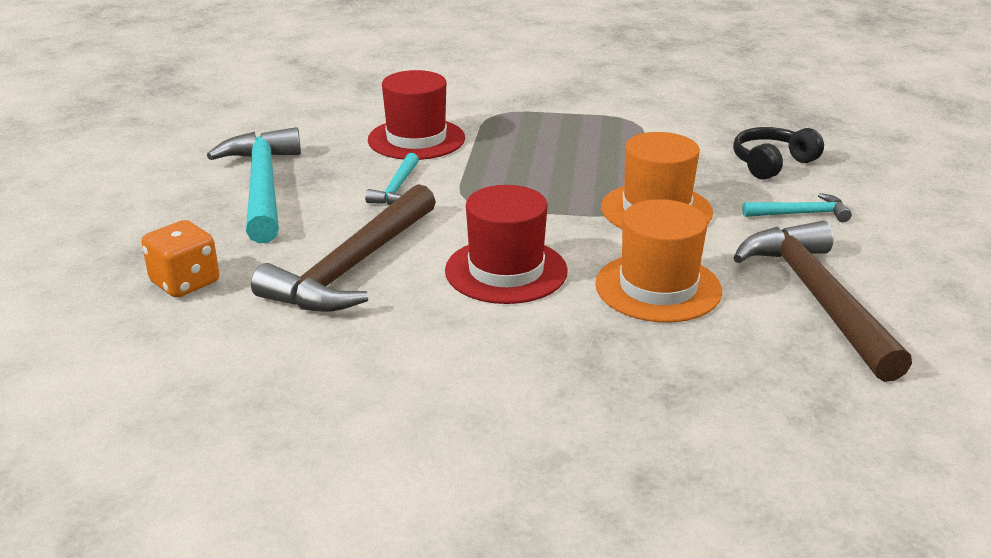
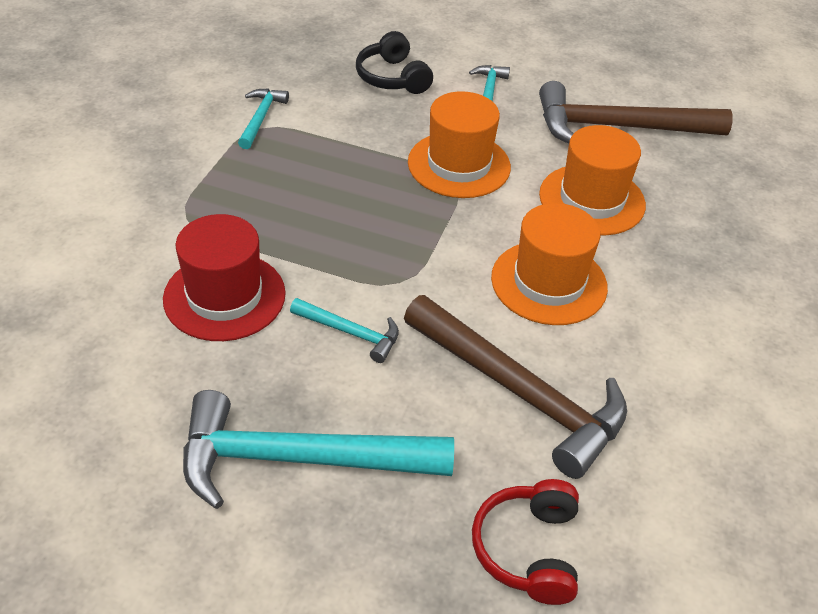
camera: 80 degrees left, 15 degrees up
orange dice [141,220,219,298] -> red headphones [472,479,579,605]
red hat [445,185,568,304] -> orange hat [491,203,608,325]
none -> turquoise hammer [238,89,289,149]

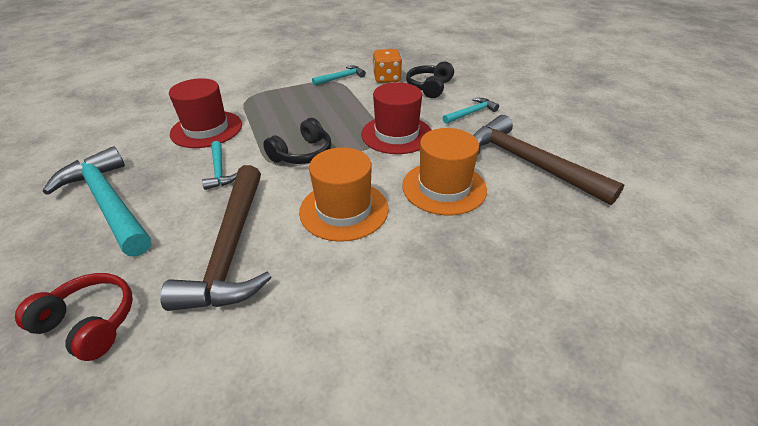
camera: 50 degrees right, 5 degrees down
orange hat [408,91,511,198] -> red hat [361,82,431,154]
red headphones [472,479,579,605] -> red headphones turned 60 degrees clockwise [15,273,133,361]
none -> black headphones [263,118,331,164]
none -> orange dice [373,49,402,83]

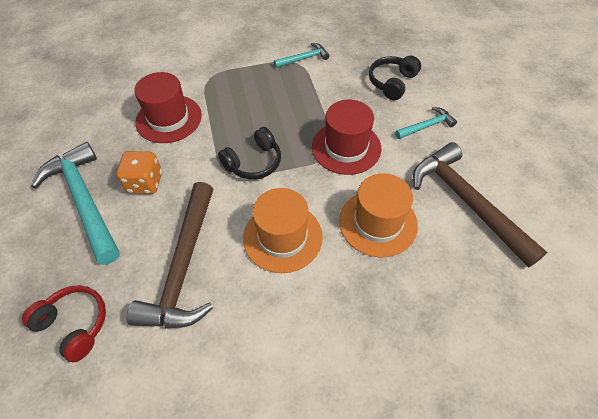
camera: 10 degrees right, 15 degrees up
turquoise hammer [202,141,237,190] -> none
orange dice [373,49,402,83] -> orange dice moved to [116,151,162,194]

